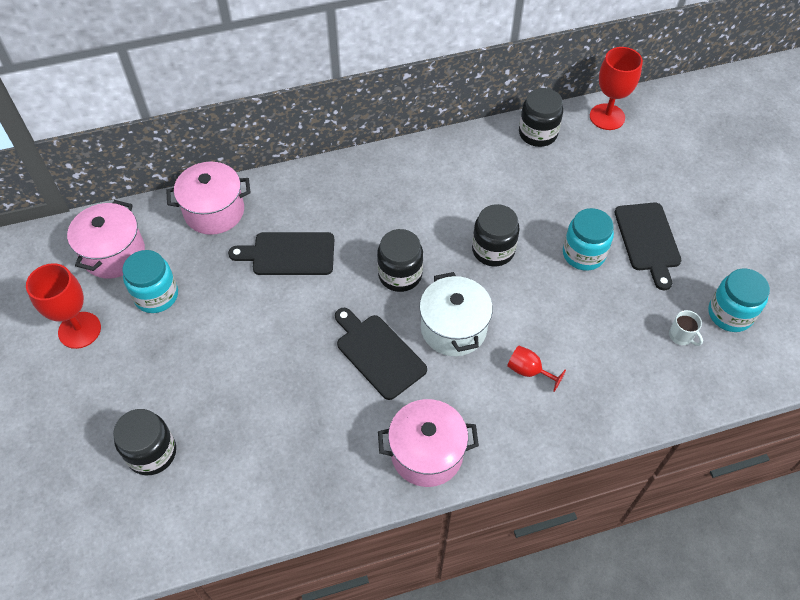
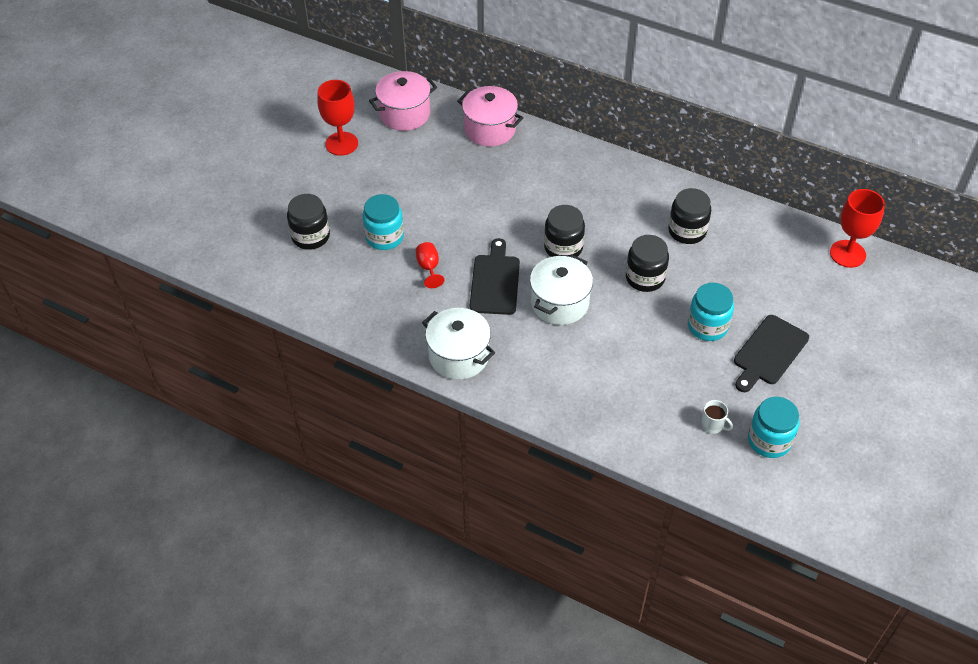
camera: 45 degrees right, 5 degrees down
turquoise jar [122,250,178,313] -> turquoise jar moved to [362,194,404,250]
black cutting board [228,232,334,275] -> none
pink pot [378,399,479,487] -> white pot [422,308,495,380]
red goblet [507,345,566,392] -> red goblet moved to [416,242,445,288]
black jar [519,88,563,147] -> black jar moved to [668,188,711,244]
white mug [669,310,703,346] -> white mug turned 60 degrees counterclockwise [701,400,733,434]

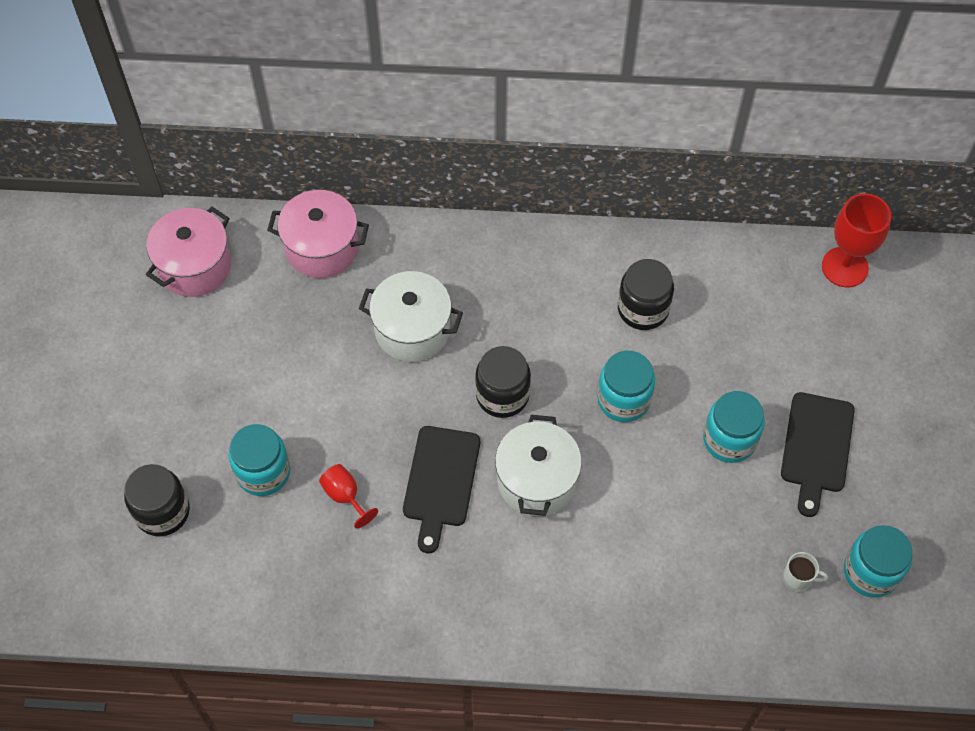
camera: 25 degrees left, 10 degrees up
red goblet [317,80,358,156] -> none
white pot [422,308,495,380] -> white pot moved to [359,271,463,362]
black cutting board [470,238,520,315] -> black cutting board turned 150 degrees counterclockwise [403,426,480,553]
black jar [626,235,669,292] -> turquoise jar [597,351,655,422]

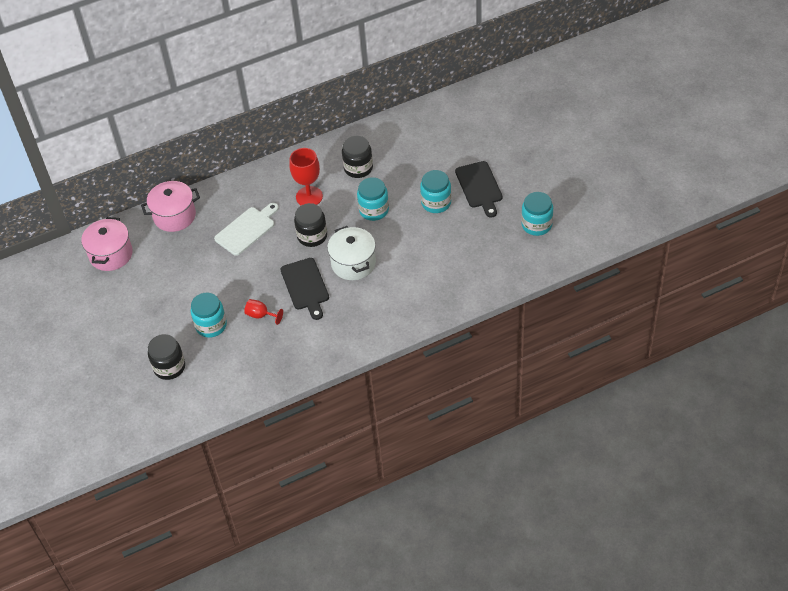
camera: 25 degrees left, 10 degrees down
white pot [359,271,463,362] -> white cutting board [214,203,279,256]
white mug [783,552,828,592] -> none
red goblet [822,194,891,287] -> red goblet moved to [289,148,323,205]

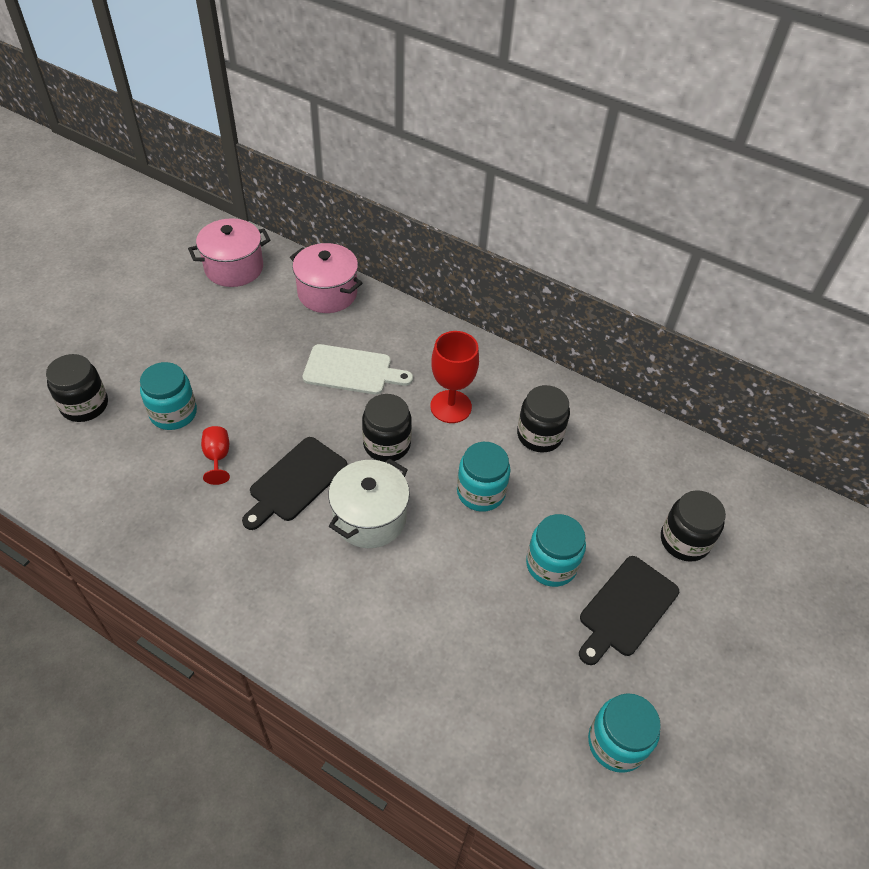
camera: 50 degrees right, 0 degrees up
none -> black jar [661,490,726,562]

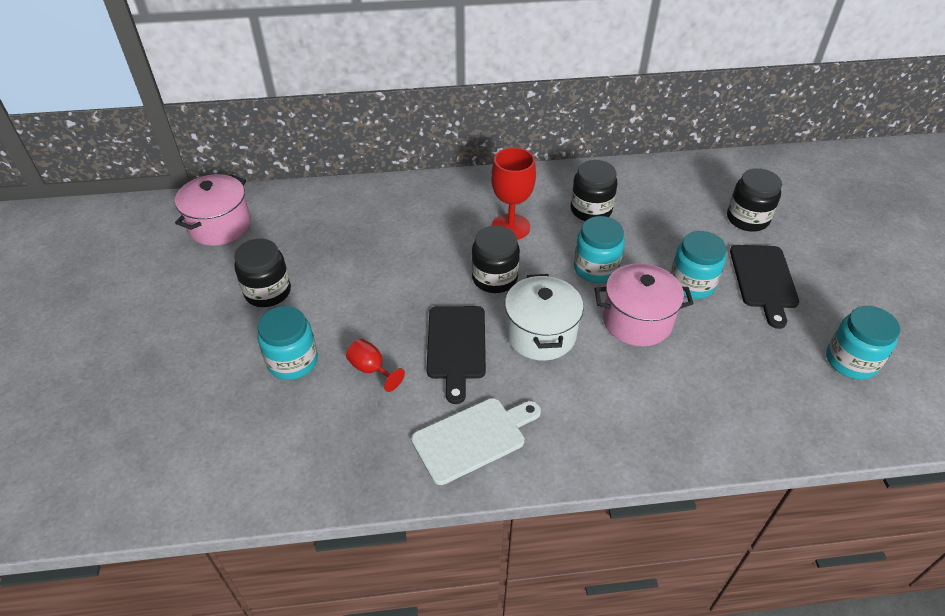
camera: 35 degrees left, 5 degrees down
black jar [46,354,108,422] -> black jar moved to [234,239,291,307]
pink pot [290,243,363,313] -> pink pot moved to [594,263,694,346]
white cutting board [303,344,413,395] -> white cutting board moved to [411,398,541,485]

